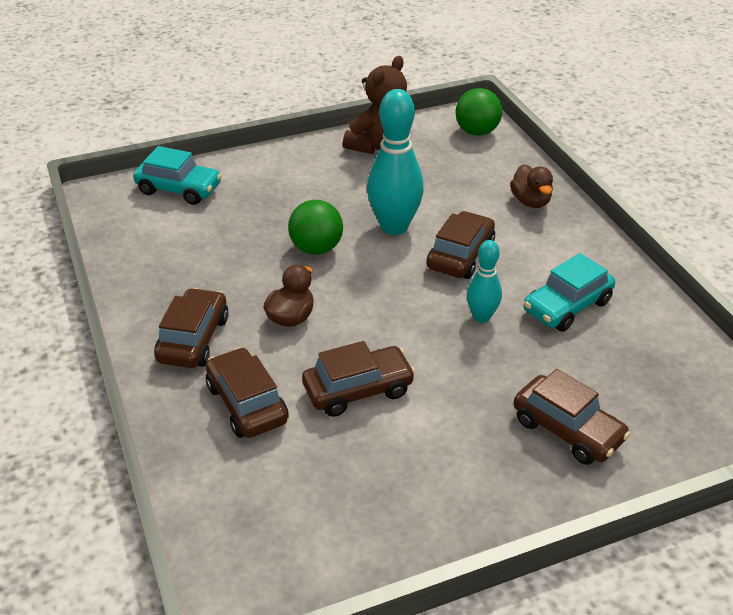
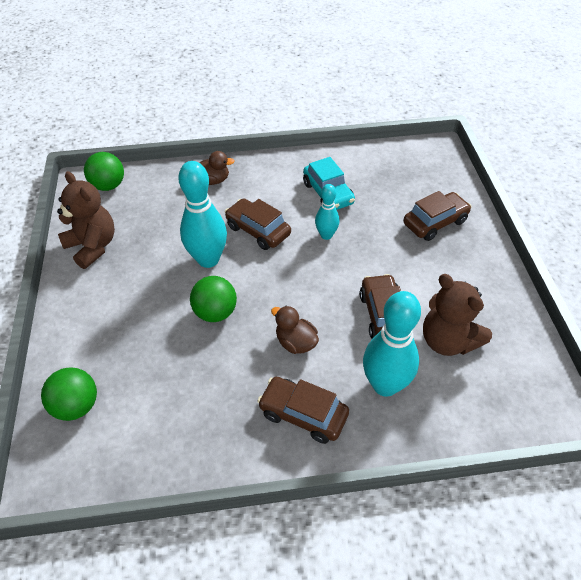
camera: 75 degrees left, 10 degrees up
turquoise car [133,146,222,205] -> green ball [41,368,97,421]
brown car [206,347,289,438] -> turquoise bowling pin [363,291,421,397]
none -> brown teddy bear [423,274,492,356]

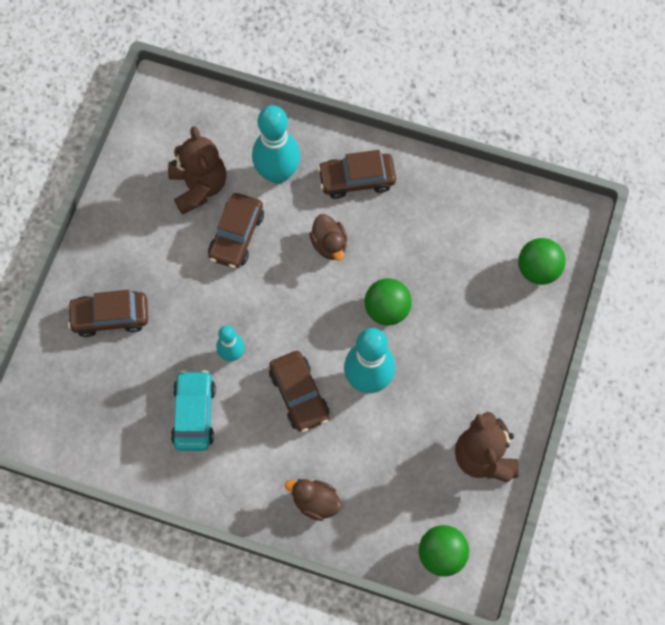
camera: 155 degrees left, 20 degrees up
brown car [257,377,349,444] -> brown car turned 120 degrees clockwise [318,150,396,199]

